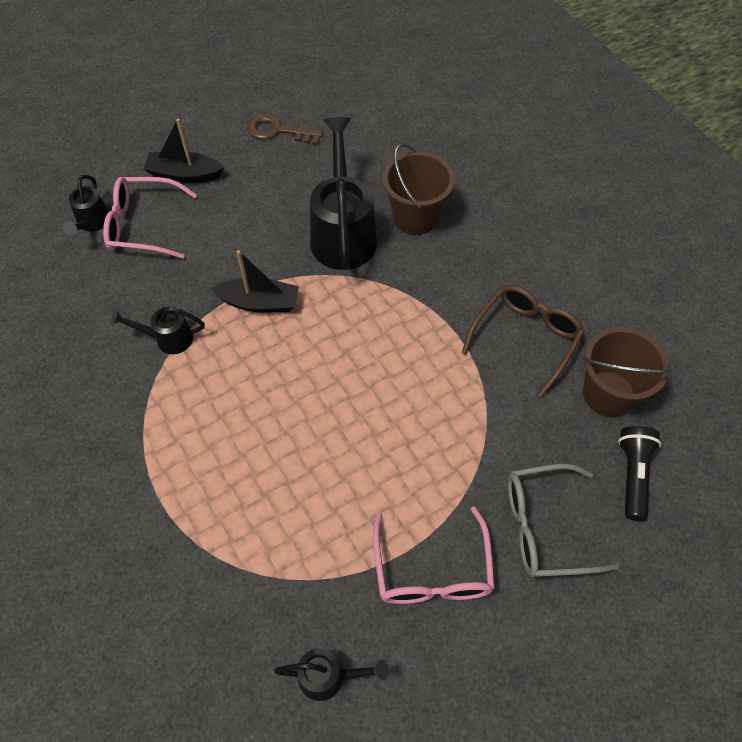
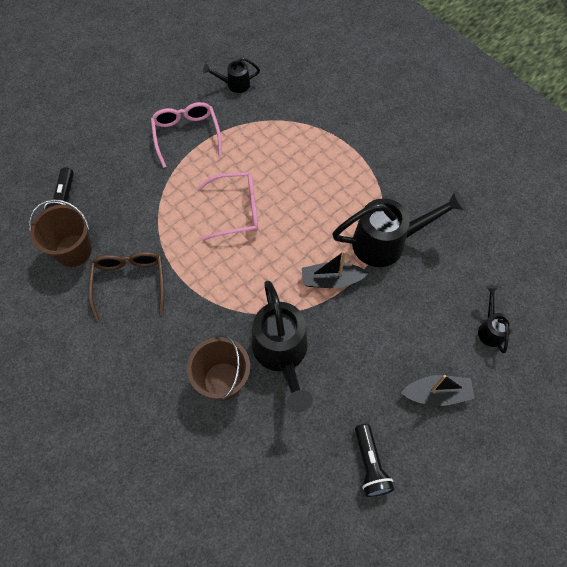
camera: 170 degrees right, 5 degrees up
pink glasses [103,177,197,259] -> pink glasses moved to [198,172,258,241]
black watering can [111,307,205,354] -> black watering can [333,190,466,267], size x2.00
brown key [247,114,323,145] -> black flashlight [355,424,394,497]
brown glasses [462,285,585,398] -> brown glasses turned 150 degrees clockwise [88,252,164,321]
grey glasses [508,464,619,577] -> none

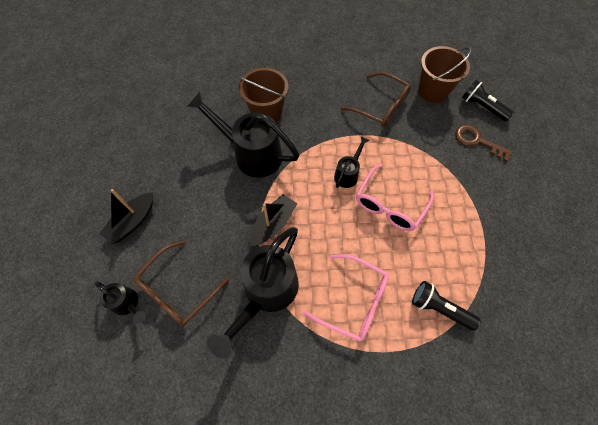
camera: 130 degrees right, 0 degrees up
pink glasses [151,102,222,168] -> pink glasses moved to [303,254,389,341]
black watering can [203,57,260,93] -> black watering can moved to [334,136,370,188]
black flashlight [355,424,394,497] -> black flashlight moved to [412,281,481,331]
none -> brown glasses [134,240,229,326]
none -> brown key [455,125,513,162]

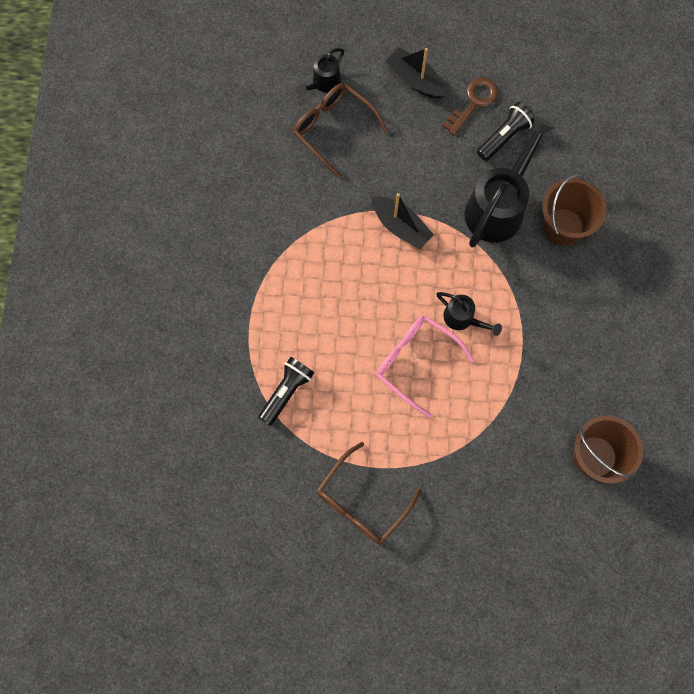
camera: 95 degrees right, 10 degrees up
black watering can [207,227,299,359] -> none
pink glasses [303,254,389,341] -> none
brown glasses [340,72,411,128] -> brown glasses moved to [317,442,421,544]
brown key [455,125,513,162] -> brown key moved to [442,78,498,136]
black flashlight [462,80,514,121] -> black flashlight moved to [477,102,534,161]

